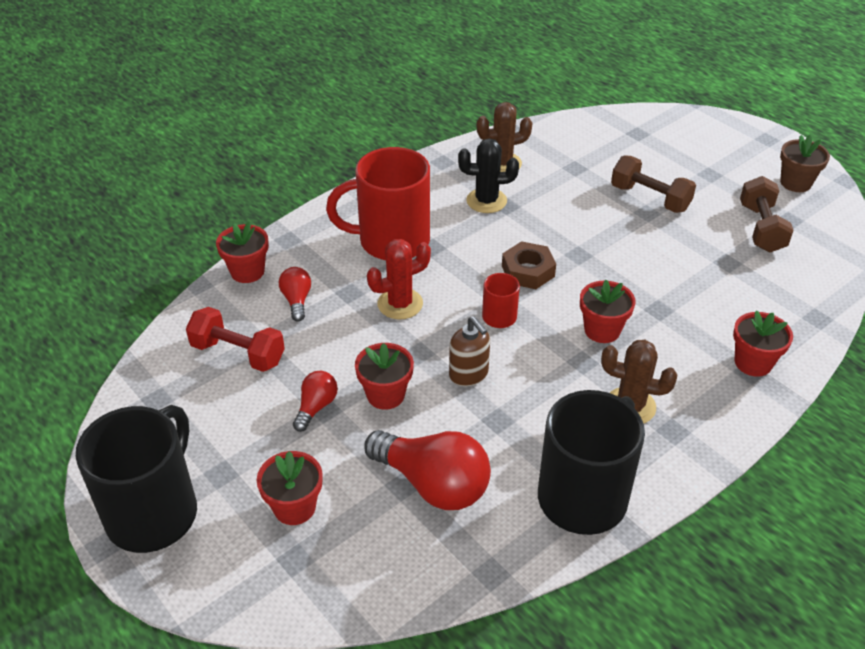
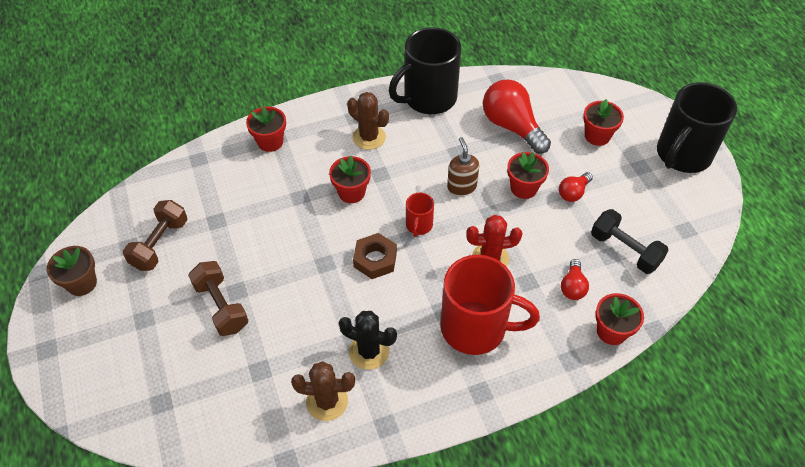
camera: 160 degrees left, 10 degrees up
red dumbbell [186,307,285,372] -> black dumbbell [591,209,669,274]

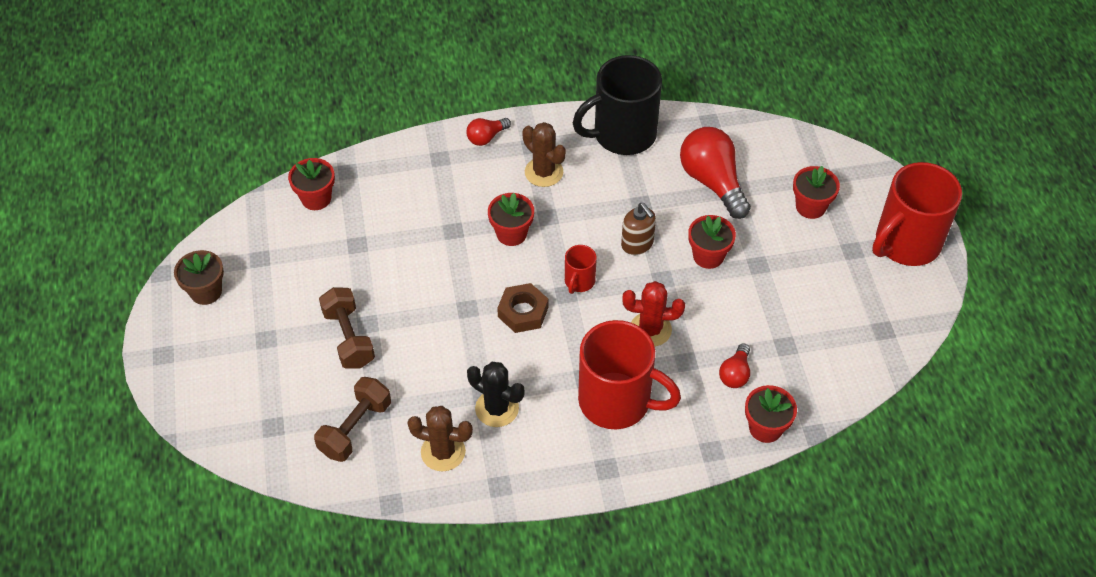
camera: 10 degrees right, 0 degrees up
brown dumbbell [123,200,188,271] -> brown dumbbell moved to [314,377,391,462]
red flower pot [246,107,286,152] -> red flower pot moved to [288,158,335,210]
brown soap dispenser [447,137,479,196] -> brown soap dispenser turned 150 degrees clockwise [621,203,656,255]
red light bulb [559,172,593,202] -> red light bulb moved to [466,118,511,146]
black dumbbell [591,209,669,274] -> none
black mug [657,82,737,173] -> red mug [872,162,962,266]

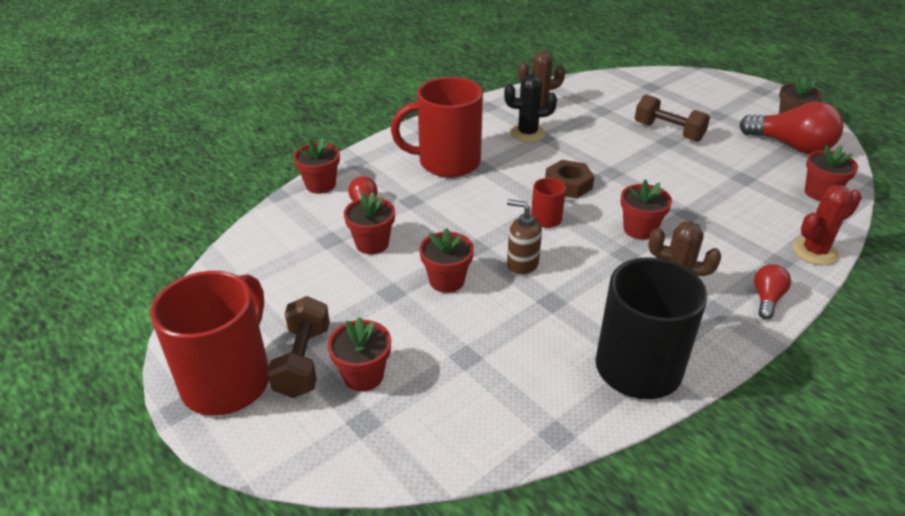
camera: 150 degrees right, 15 degrees down
brown dumbbell [314,377,391,462] -> brown dumbbell moved to [267,296,330,398]
red cactus [622,281,685,347] -> red cactus moved to [792,185,862,265]
red light bulb [680,127,751,219] -> red light bulb moved to [739,101,843,154]
none -> red flower pot [344,192,395,254]

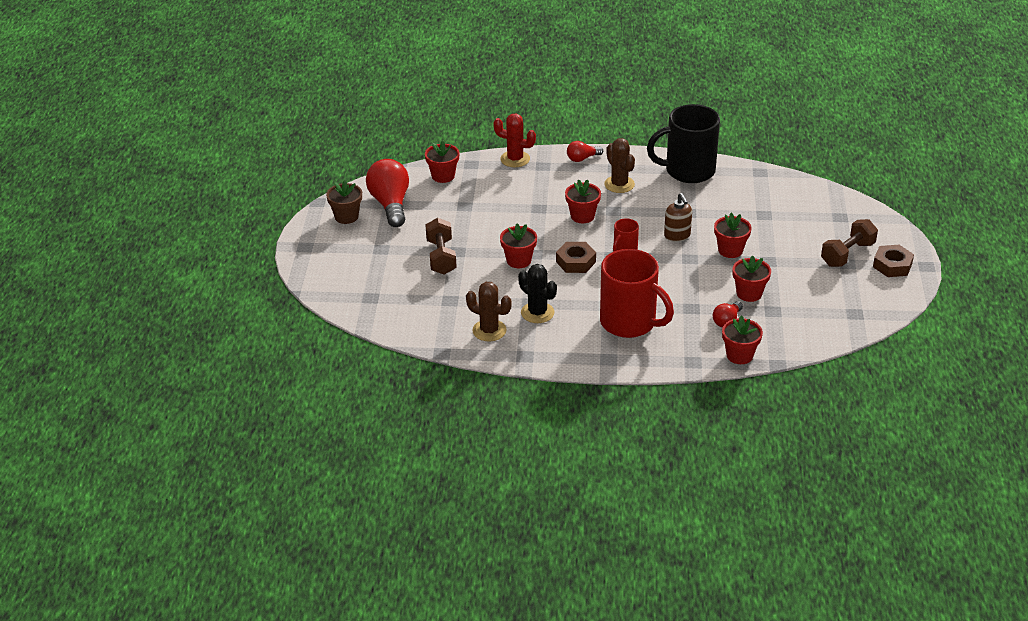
camera: 135 degrees left, 0 degrees up
red mug [150,271,269,416] -> brown nut [873,245,914,277]
red flower pot [328,317,391,391] -> red flower pot moved to [500,223,537,268]

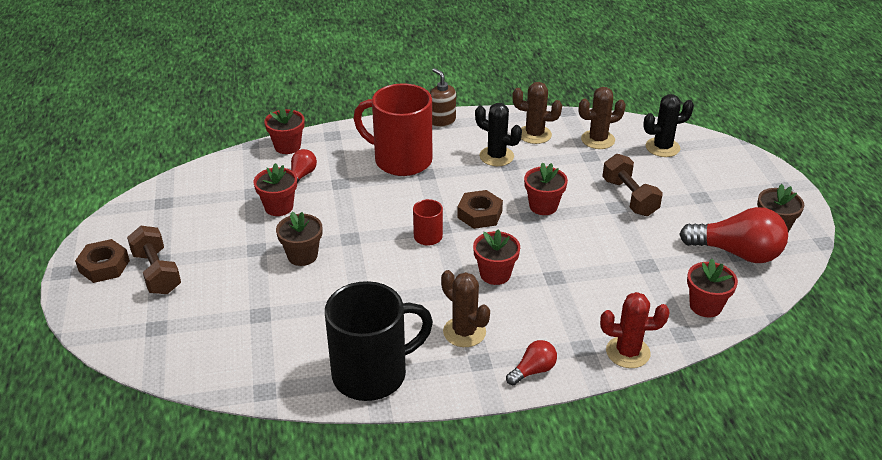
camera: 165 degrees right, 0 degrees up
red light bulb [366,159,409,227] -> red light bulb turned 45 degrees counterclockwise [679,207,788,263]
brown soap dispenser [664,193,692,242] -> brown soap dispenser moved to [430,68,456,127]
red flower pot [714,212,752,258] -> brown flower pot [276,212,322,266]
brown dumbbell [821,219,878,267] -> brown dumbbell turned 60 degrees counterclockwise [127,226,181,294]
none -> brown cactus [579,87,626,149]
none -> black cactus [643,94,694,157]

